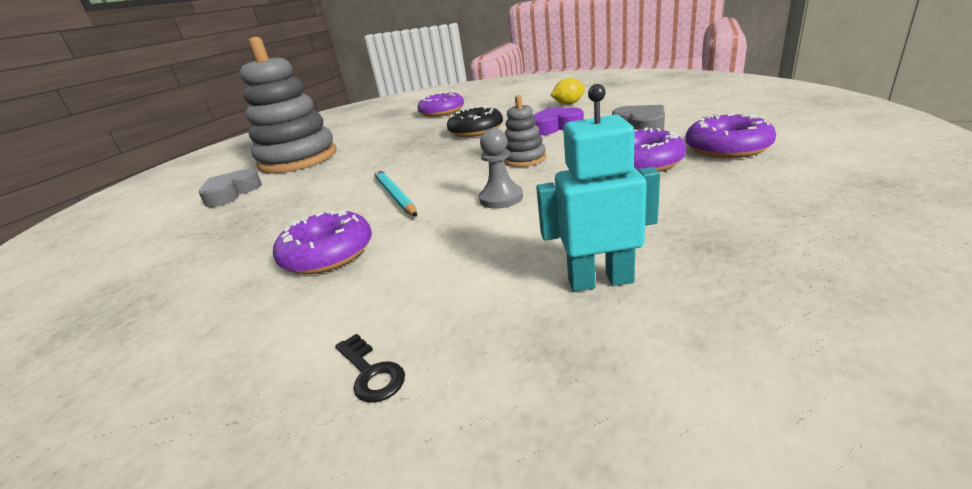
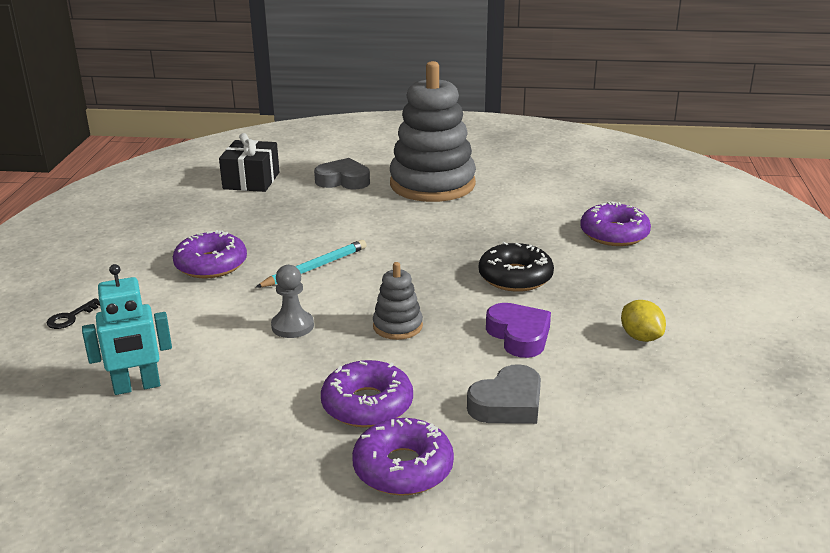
camera: 70 degrees right, 0 degrees up
turquoise robot [536,84,660,292] -> turquoise robot turned 90 degrees clockwise [82,264,172,395]
none -> black gift [219,133,279,192]

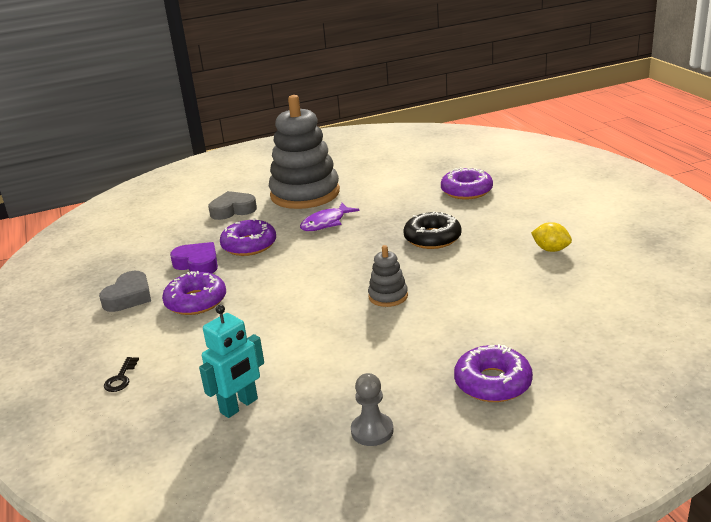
camera: 25 degrees left, 0 degrees up
black gift [219,133,279,192] -> none
turquoise pencil [255,240,367,288] -> none
grey pawn [271,265,314,338] -> grey pawn moved to [351,373,394,446]
purple donut [321,360,413,428] -> purple donut moved to [220,218,276,256]
grey heart [467,364,541,424] -> grey heart moved to [99,271,151,312]
purple heart [486,303,551,358] -> purple heart moved to [170,242,218,273]
none -> purple fish [300,203,360,231]

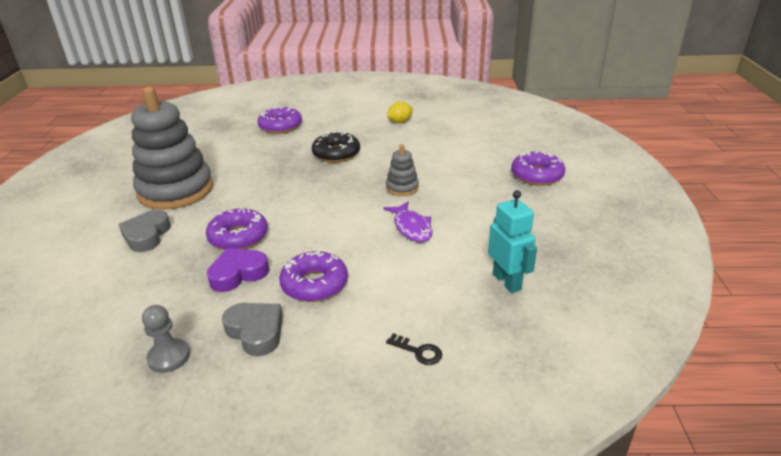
camera: 70 degrees left, 5 degrees up
purple fish [300,203,360,231] -> purple fish moved to [383,201,433,242]
grey pawn [351,373,394,446] -> grey pawn moved to [142,305,190,373]

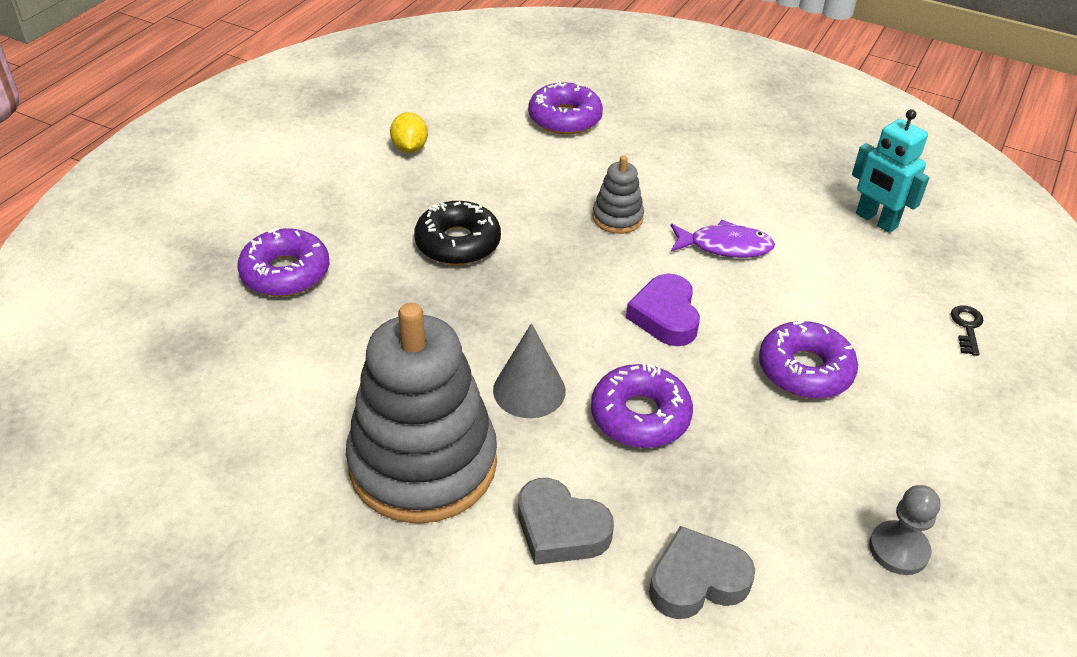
camera: 65 degrees left, 10 degrees up
purple heart [207,248,269,292] -> purple heart moved to [626,274,700,346]
grey heart [222,303,283,356] -> grey heart moved to [649,526,755,619]
black key [386,333,442,365] -> black key turned 45 degrees counterclockwise [951,305,984,356]
turquoise robot [488,190,537,293] -> turquoise robot turned 135 degrees counterclockwise [852,109,929,233]
purple donut [511,151,565,186] -> purple donut moved to [528,81,603,135]
none -> grey cone [493,323,566,418]

